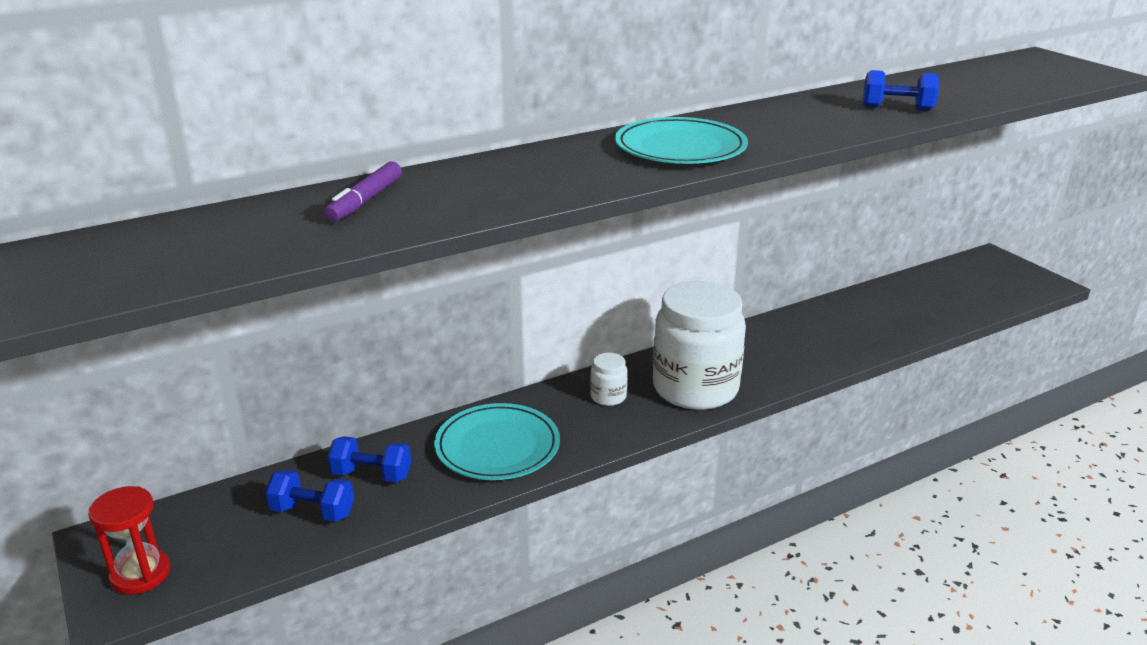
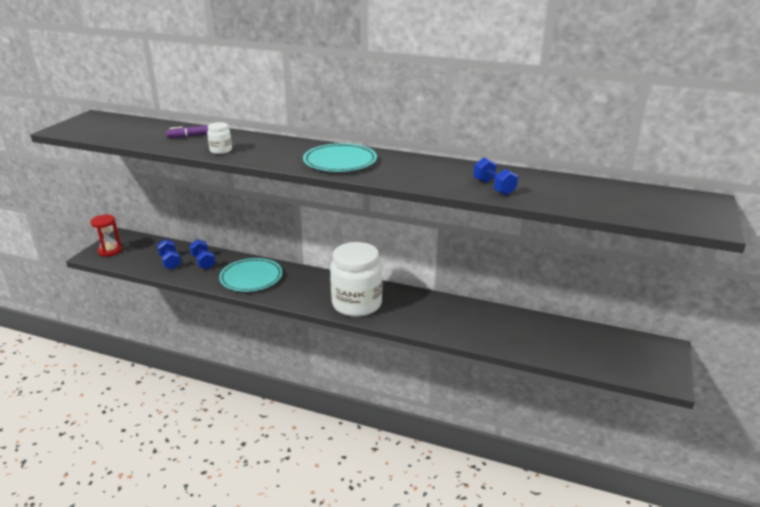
camera: 50 degrees right, 0 degrees up
white jar [590,353,627,406] -> white jar moved to [207,122,232,154]

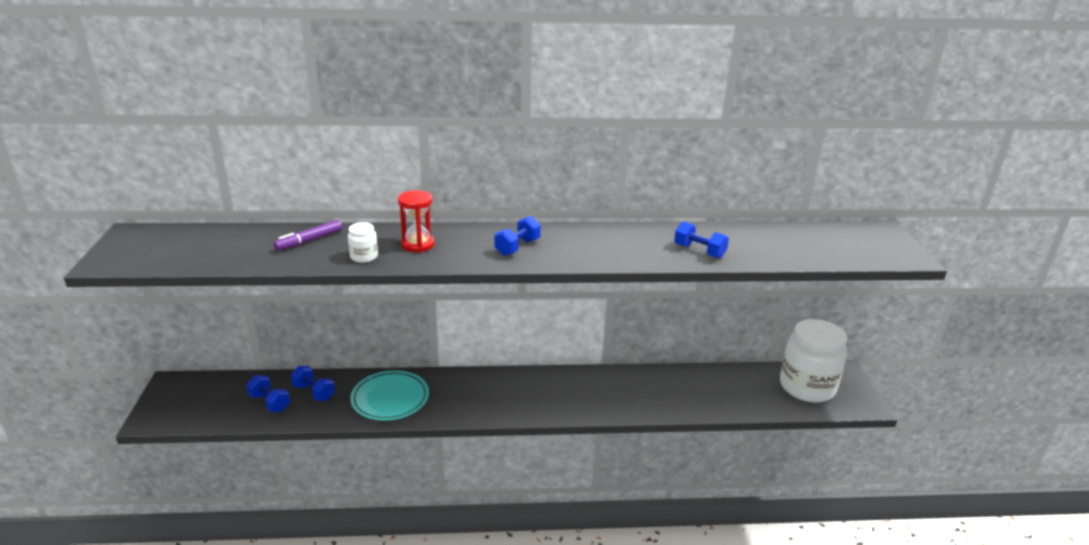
camera: 25 degrees left, 0 degrees up
red hourglass [90,215,122,257] -> red hourglass moved to [398,190,434,253]
turquoise plate [303,143,377,172] -> blue dumbbell [494,216,541,256]
white jar [330,242,382,317] -> white jar moved to [780,319,848,403]

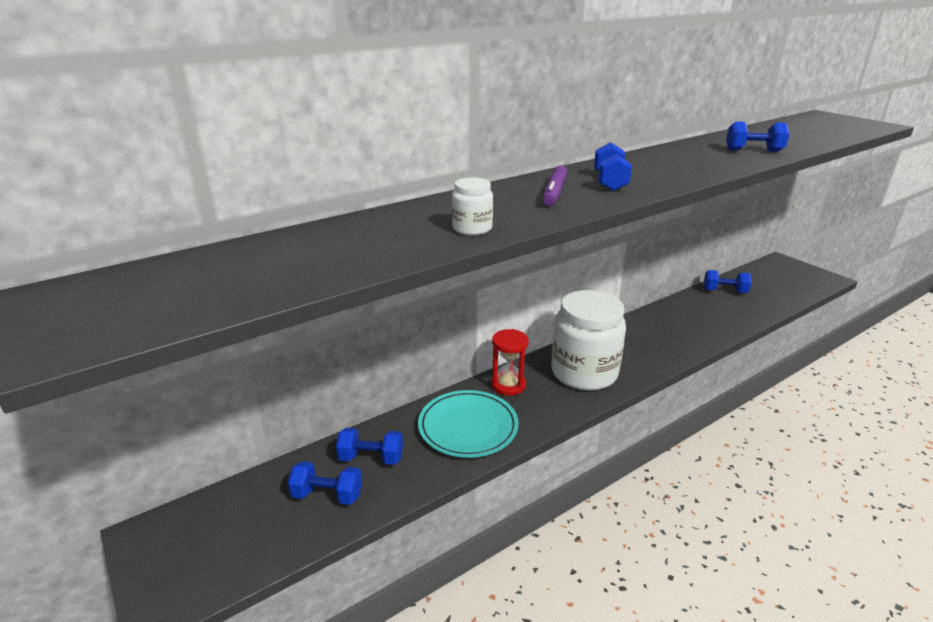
camera: 30 degrees left, 0 degrees up
purple marker [274,220,343,251] -> purple marker moved to [543,166,567,206]
red hourglass [398,190,434,253] -> red hourglass moved to [491,329,529,396]
white jar [780,319,848,403] -> white jar moved to [551,290,626,391]
none -> blue dumbbell [704,270,751,293]

